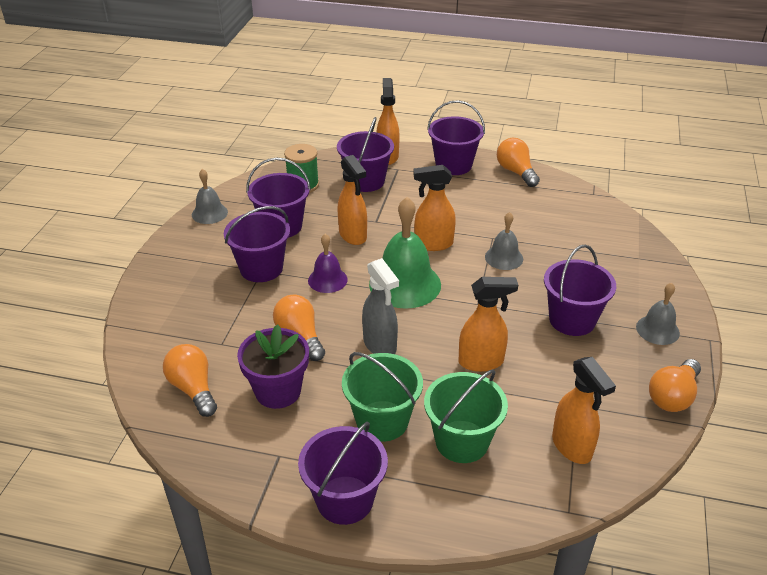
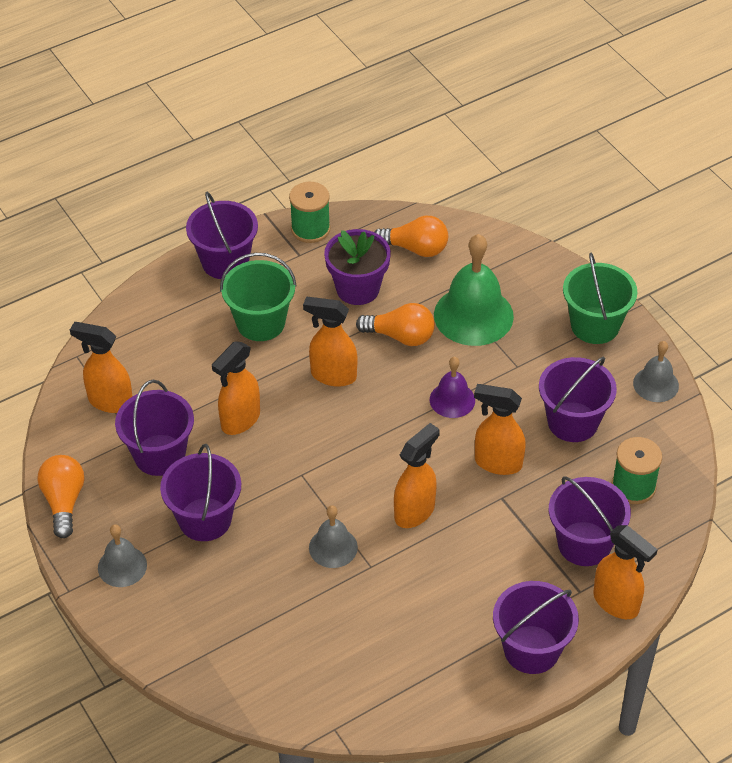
camera: 135 degrees right, 10 degrees up
purple bucket [224,206,290,282] -> purple bucket moved to [115,380,194,476]
grey spray bottle [362,258,399,354] -> orange spray bottle [303,297,357,387]
green bell [369,197,441,309] -> green bell moved to [434,234,514,346]
green bucket [424,369,508,463] -> green bucket moved to [563,253,637,344]
orange light bulb [497,138,540,187] -> none
none -> green spool [289,182,330,243]

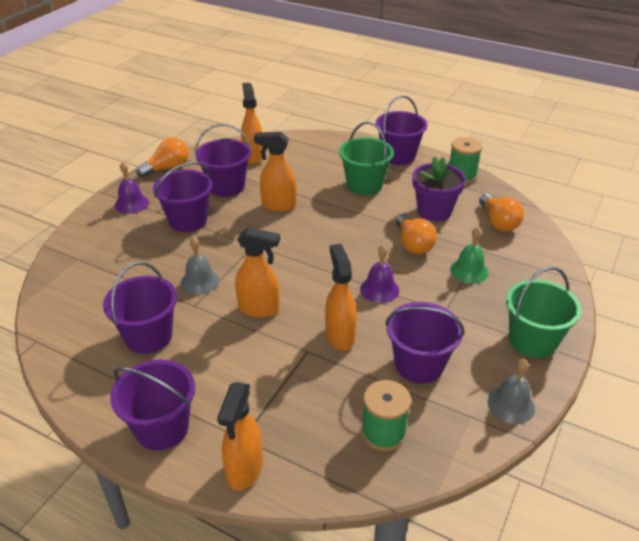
camera: 60 degrees right, 10 degrees down
grey bell [98,524,147,587] -> purple bell [115,162,149,214]
orange spray bottle [303,297,357,387] -> none
green bell [434,234,514,346] -> green bell [450,227,489,284], size x0.55
purple bucket [549,476,631,566] -> purple bucket moved to [103,262,177,354]

